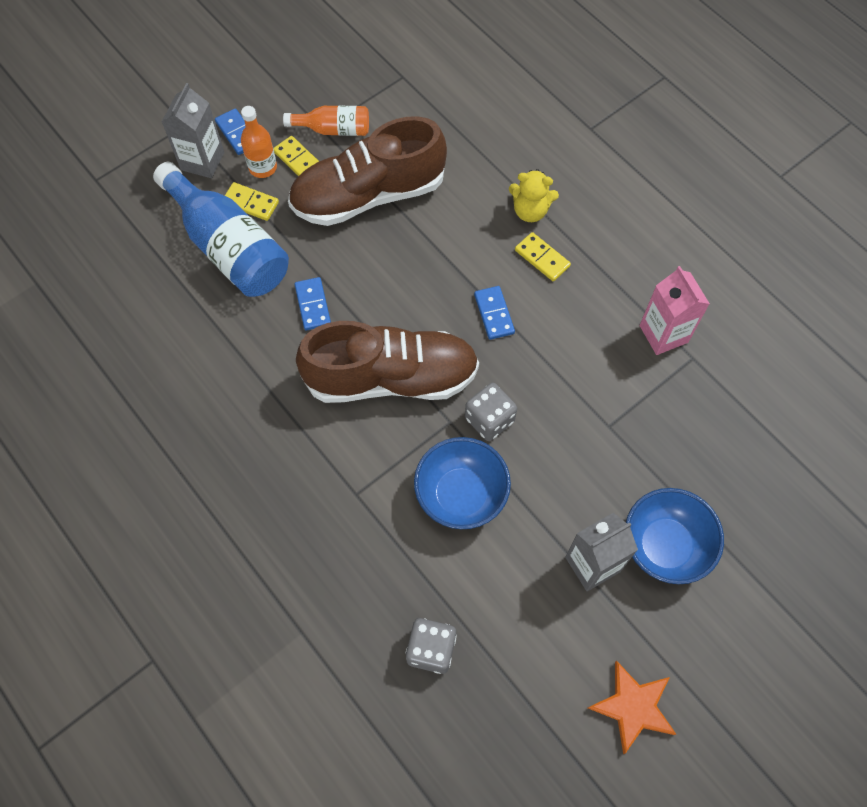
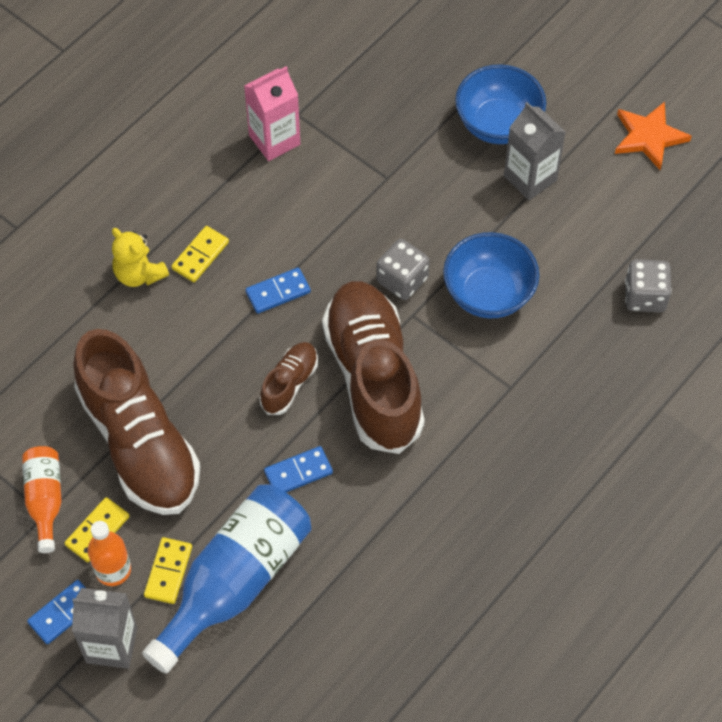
camera: 100 degrees left, 5 degrees down
yellow teddy bear [509,169,559,222] -> yellow teddy bear turned 135 degrees clockwise [112,228,169,287]
none -> brown shoe [260,342,318,415]

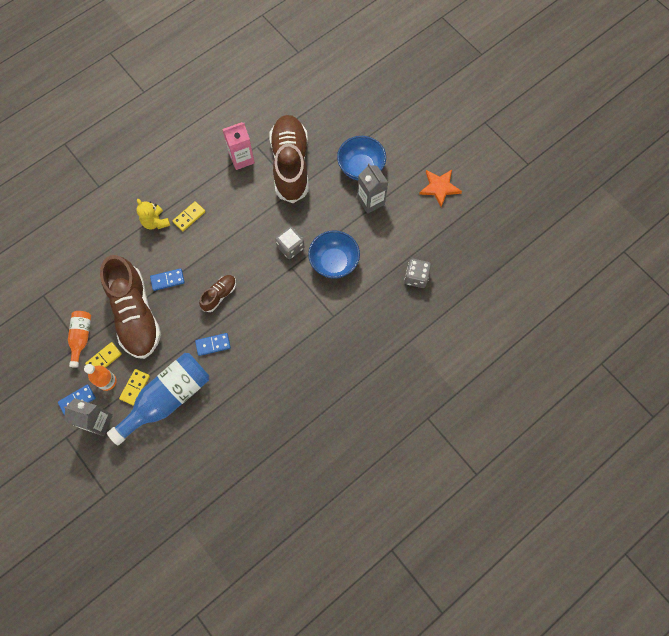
camera: 10 degrees right, 10 degrees up
blue domino [245,267,311,314] -> blue domino moved to [150,268,185,291]
brown shoe [322,281,425,454] -> brown shoe moved to [270,115,309,203]

